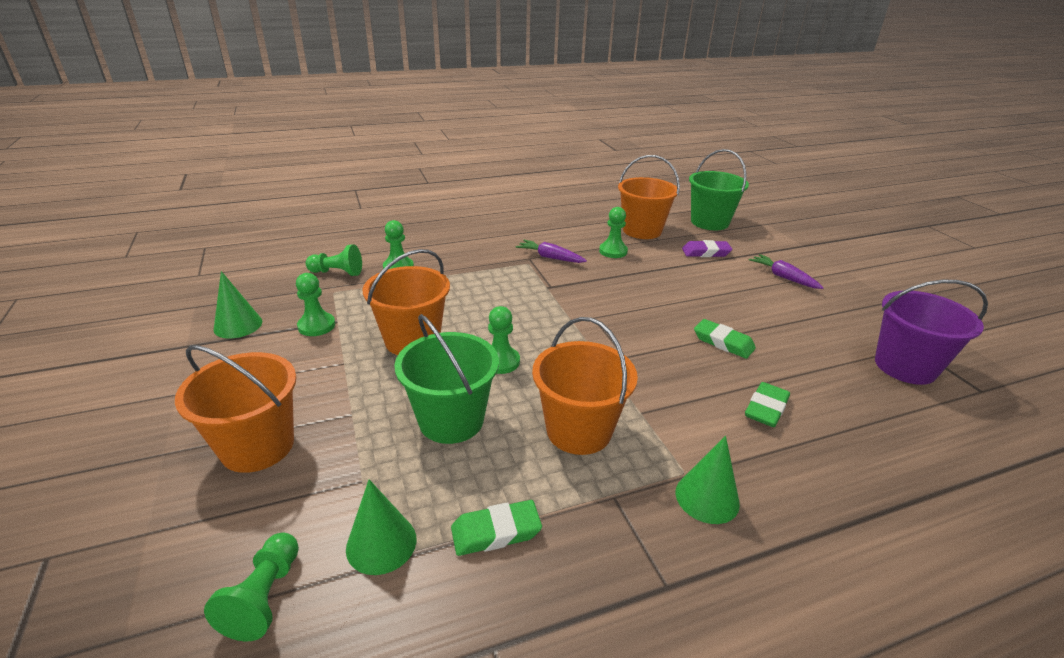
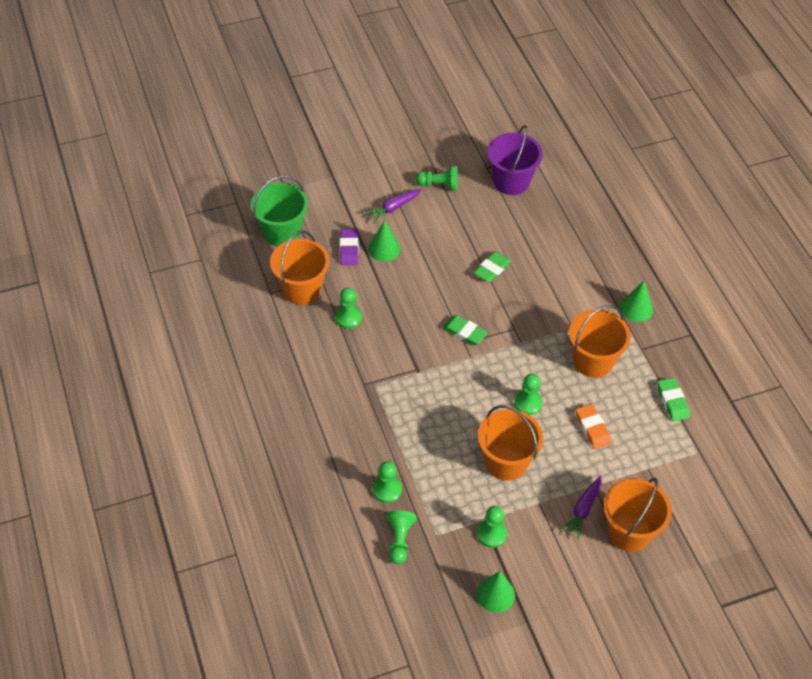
camera: 90 degrees left, 20 degrees up
green pawn [204,532,299,641] -> green pawn moved to [416,166,458,191]
green cone [346,479,416,575] -> green cone moved to [368,220,400,262]
green bucket [394,314,499,444] -> orange eraser [576,404,611,449]
purple carrot [515,240,587,263] -> purple carrot moved to [561,476,602,539]
green eraser [745,382,790,427] -> green eraser moved to [442,315,488,345]

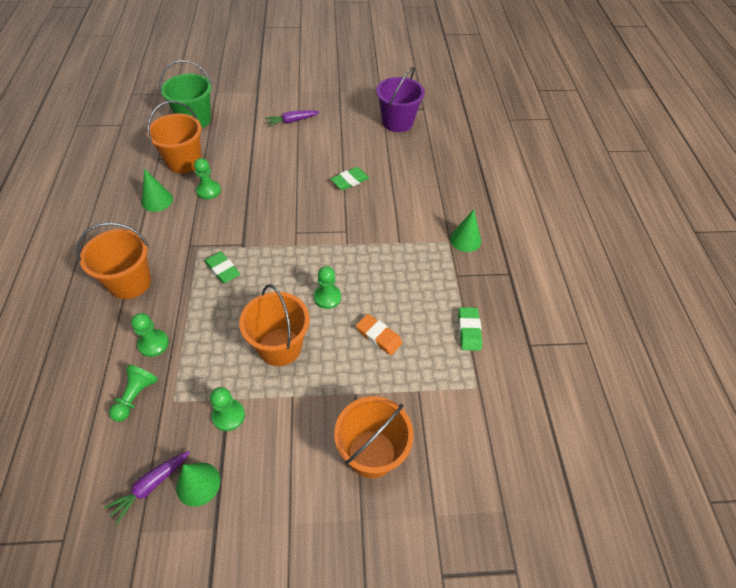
camera: 15 degrees right, 0 degrees up
purple eraser [340,229,359,265] -> none
green cone [368,220,400,262] -> green cone moved to [142,168,173,212]
green pawn [416,166,458,191] -> none
green eraser [442,315,488,345] -> green eraser moved to [204,252,240,284]
purple carrot [561,476,602,539] -> purple carrot moved to [104,451,190,524]
orange bucket [569,305,631,378] -> orange bucket moved to [77,222,151,299]
orange eraser [576,404,611,449] -> orange eraser turned 45 degrees counterclockwise [356,314,403,355]

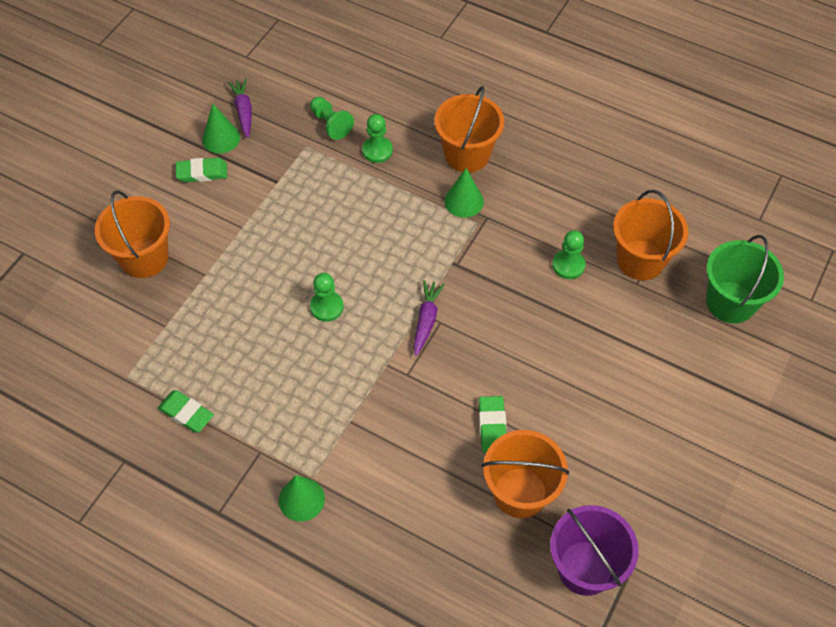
camera: 125 degrees right, 5 degrees up
green cone [142,168,173,212] -> green cone moved to [444,168,484,218]
green eraser [204,252,240,284] -> green eraser moved to [176,158,227,182]
green pawn [210,387,245,431] -> none
orange bucket [239,284,310,366] -> orange bucket moved to [482,430,569,518]
purple carrot [265,110,320,127] -> purple carrot moved to [414,280,445,356]
orange eraser [356,314,403,355] -> none

